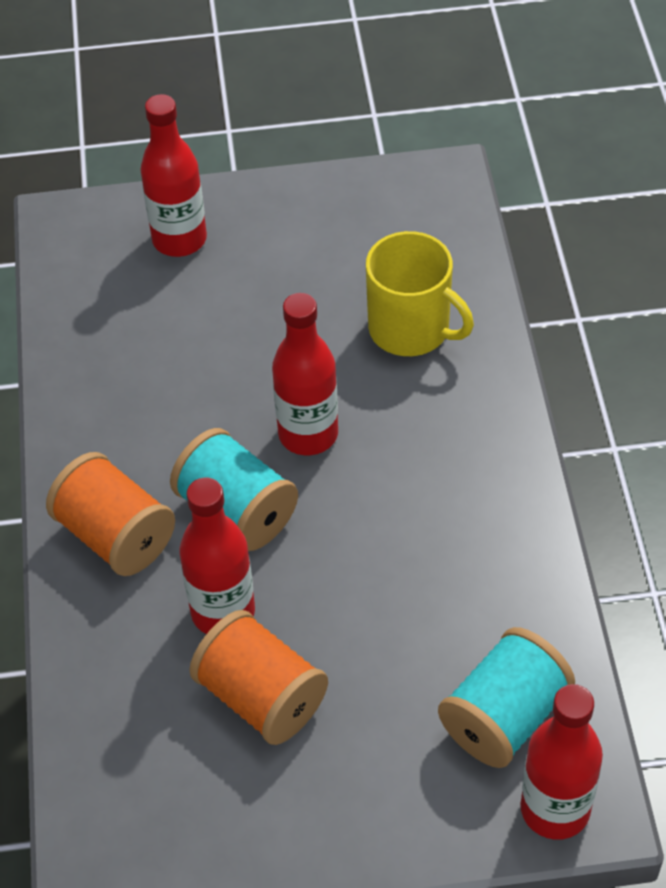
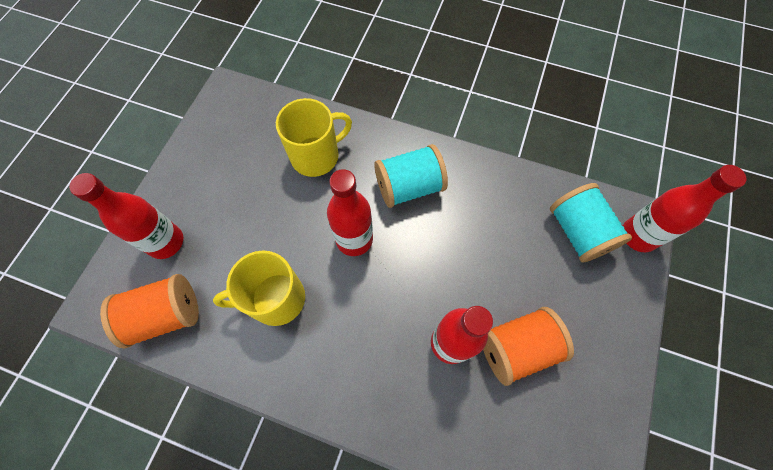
camera: 65 degrees left, 15 degrees up
orange spool [46,452,175,576] -> orange spool moved to [100,274,199,349]
turquoise spool [170,428,298,551] -> turquoise spool moved to [374,144,448,208]
none -> yellow mug [213,251,305,326]

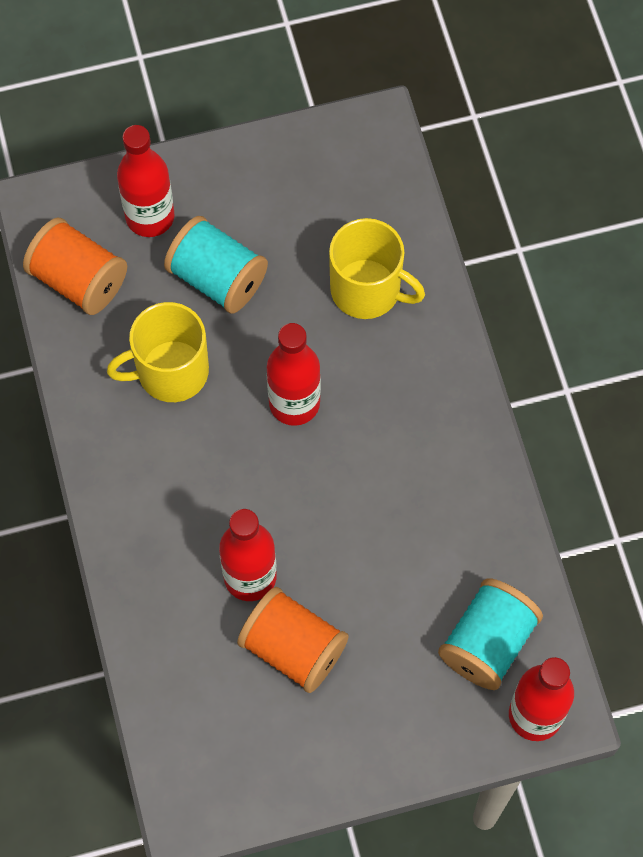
camera: 55 degrees right, 0 degrees up
yellow mug [213,251,305,326] -> yellow mug turned 60 degrees counterclockwise [107,302,209,402]
turquoise spool [374,144,448,208] -> turquoise spool moved to [164,216,268,313]

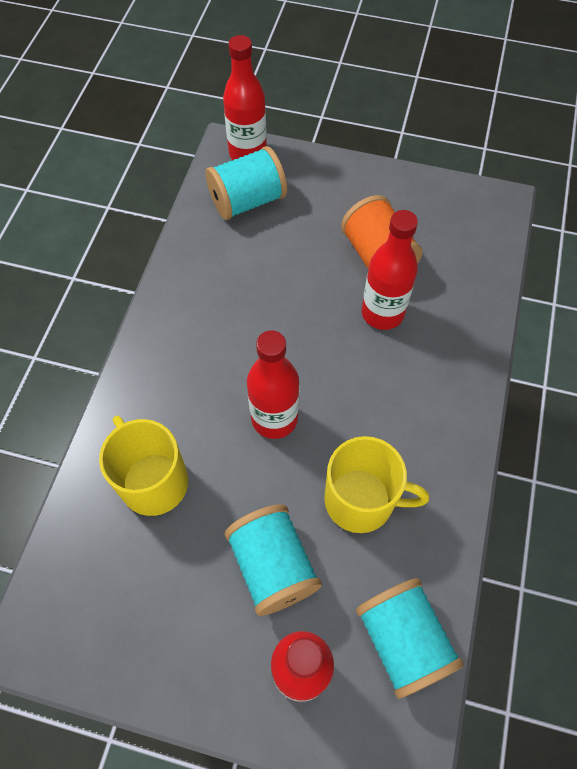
camera: 150 degrees left, 5 degrees down
orange spool [23,218,127,315] -> turquoise spool [356,578,464,698]

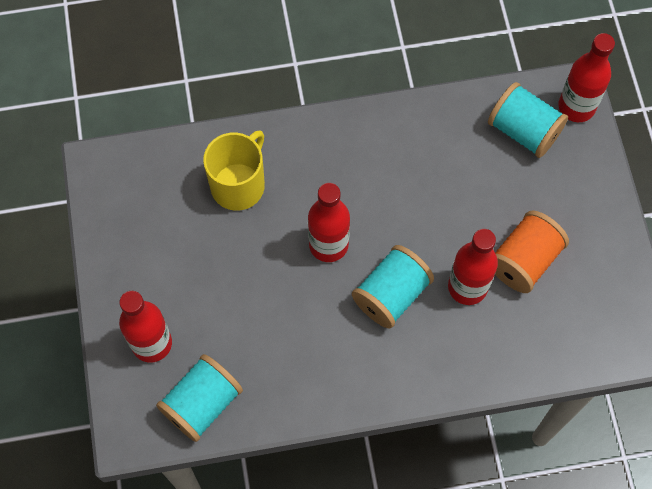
camera: 65 degrees right, 5 degrees up
turquoise spool [225,504,322,616] -> turquoise spool moved to [352,245,434,329]
yellow mug [324,436,429,533] -> none

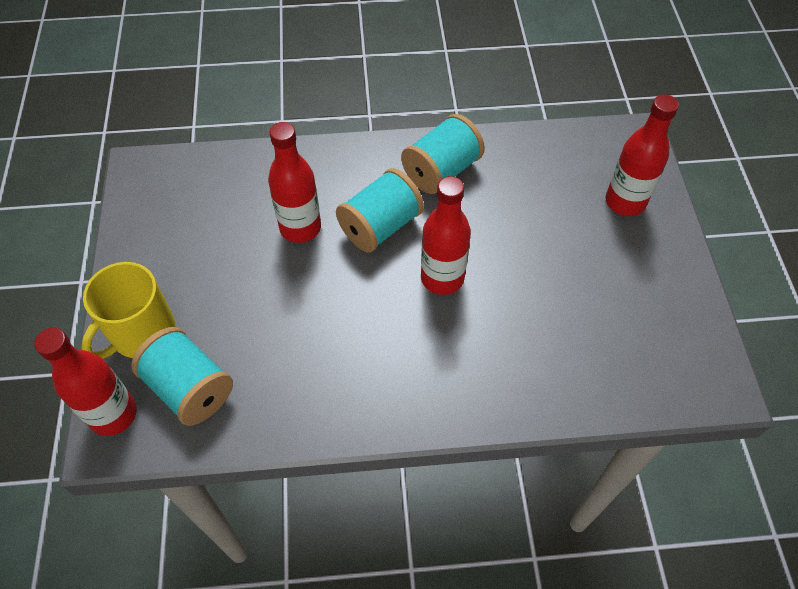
camera: 175 degrees left, 10 degrees down
turquoise spool [156,354,243,442] -> turquoise spool moved to [401,114,485,194]
yellow mug [203,131,265,211] -> yellow mug moved to [82,262,175,359]
orange spool [495,211,569,293] -> none

